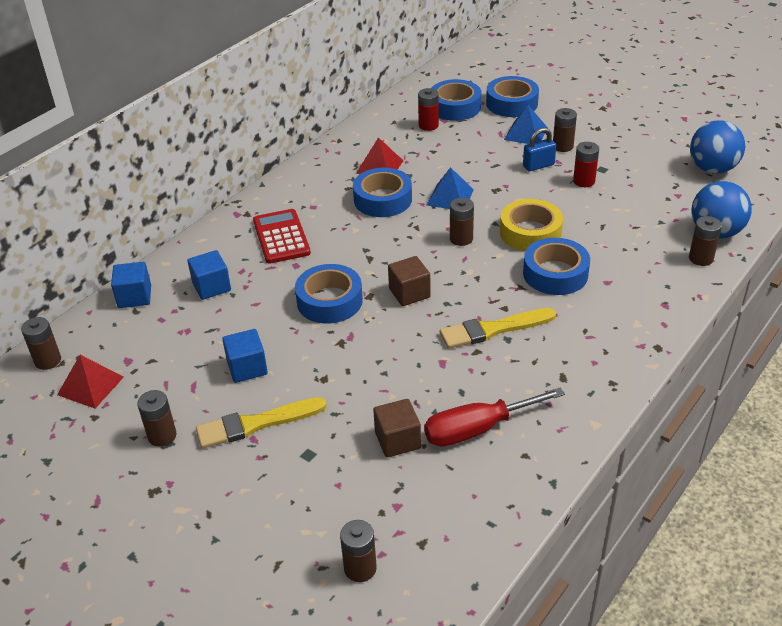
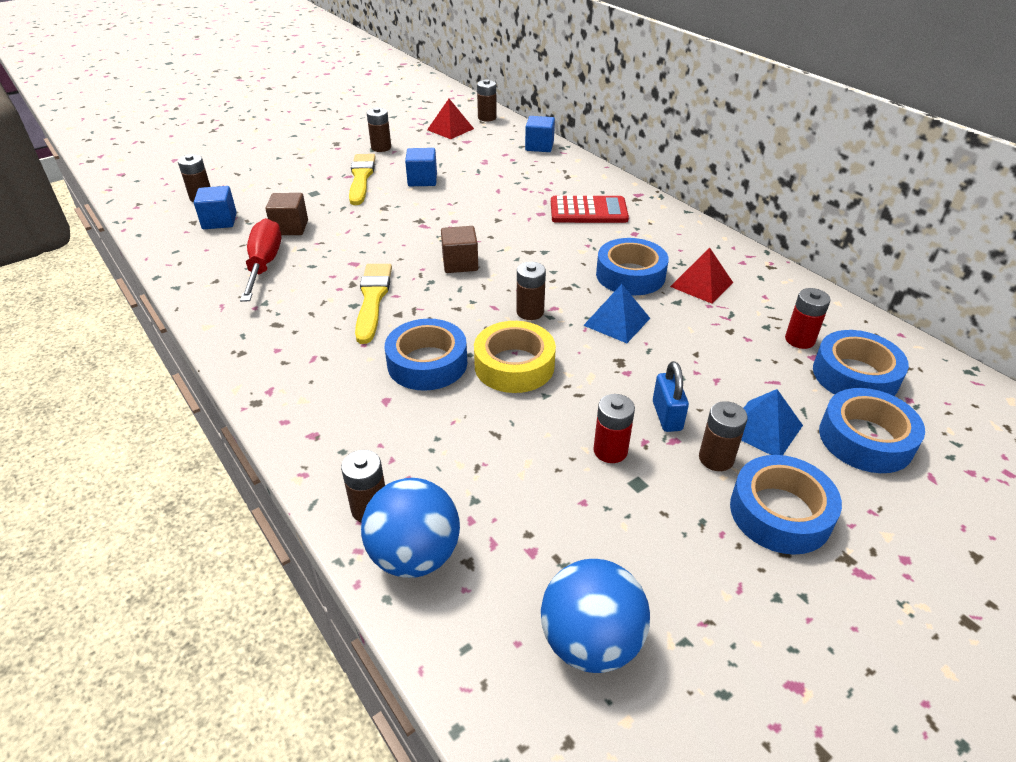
camera: 105 degrees right, 0 degrees up
blue cube [187,250,231,300] -> blue cube moved to [194,186,237,229]
blue tape [295,264,363,324] -> blue tape moved to [730,455,842,555]

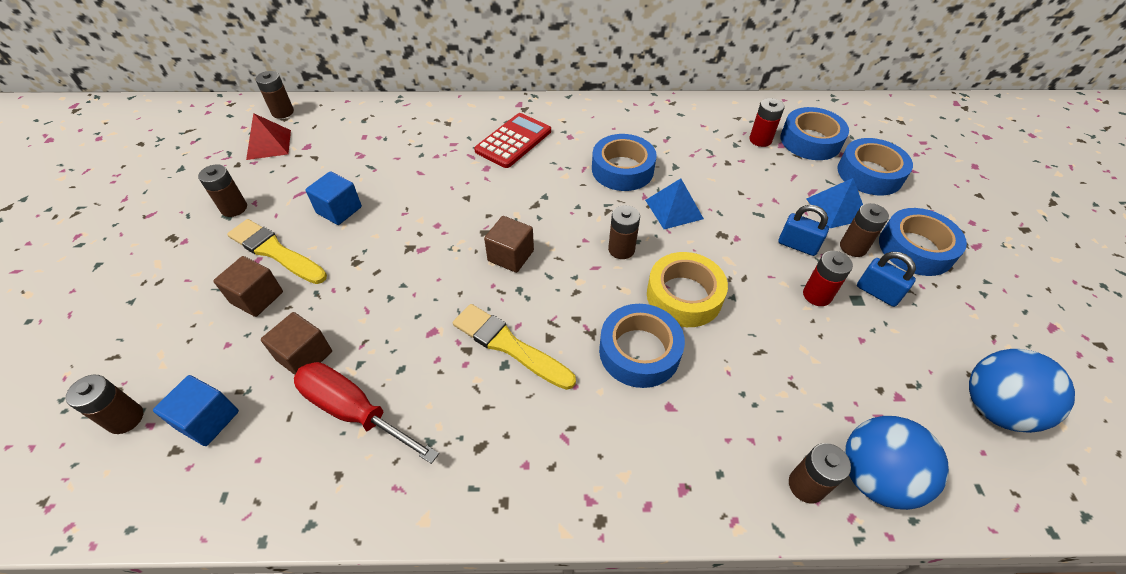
camera: 55 degrees left, 10 degrees up
blue cube [525,116,555,152] -> none
red pyramid [670,247,733,304] -> none
none -> brown cube [213,256,283,317]
none -> blue padlock [857,252,916,307]

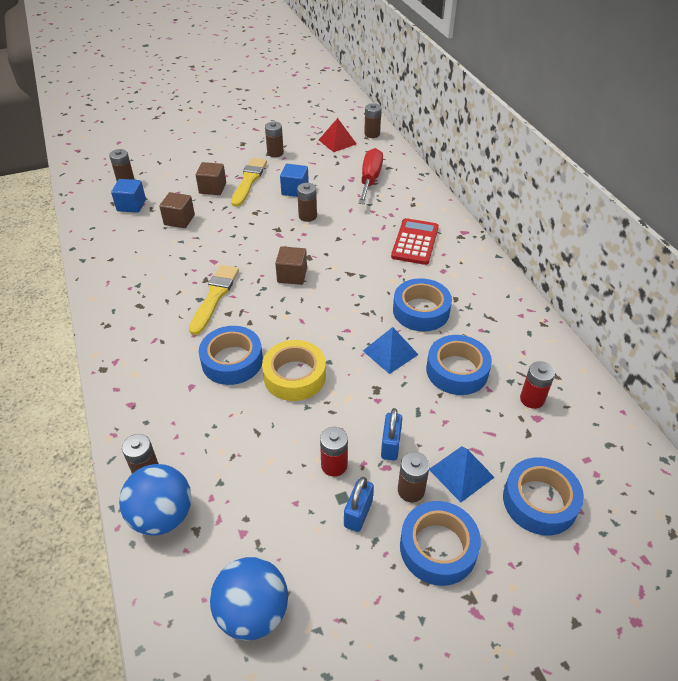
camera: 70 degrees right, 5 degrees down
red screwdriver [294,362,439,464] -> red screwdriver moved to [358,148,383,204]
red calculator [474,113,551,168] -> red calculator turned 90 degrees counterclockwise [391,218,439,265]
brown battery [608,205,640,259] -> brown battery moved to [297,183,317,222]
blue tape [781,107,849,160] -> blue tape moved to [426,335,492,395]

